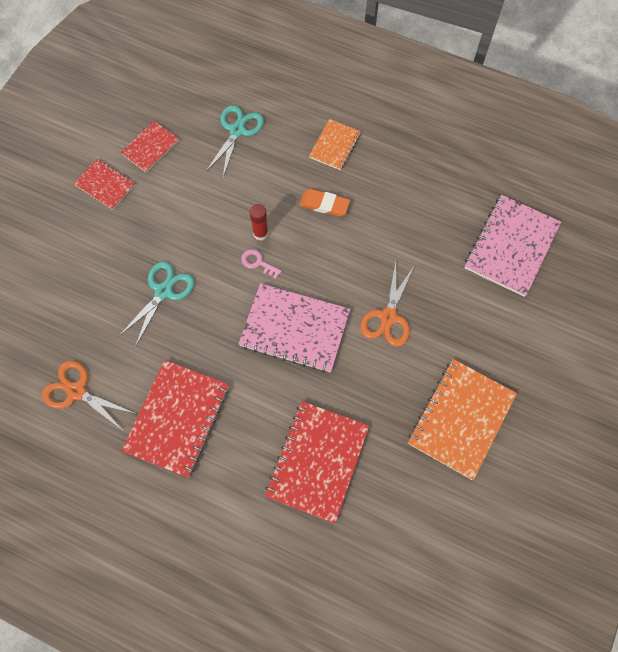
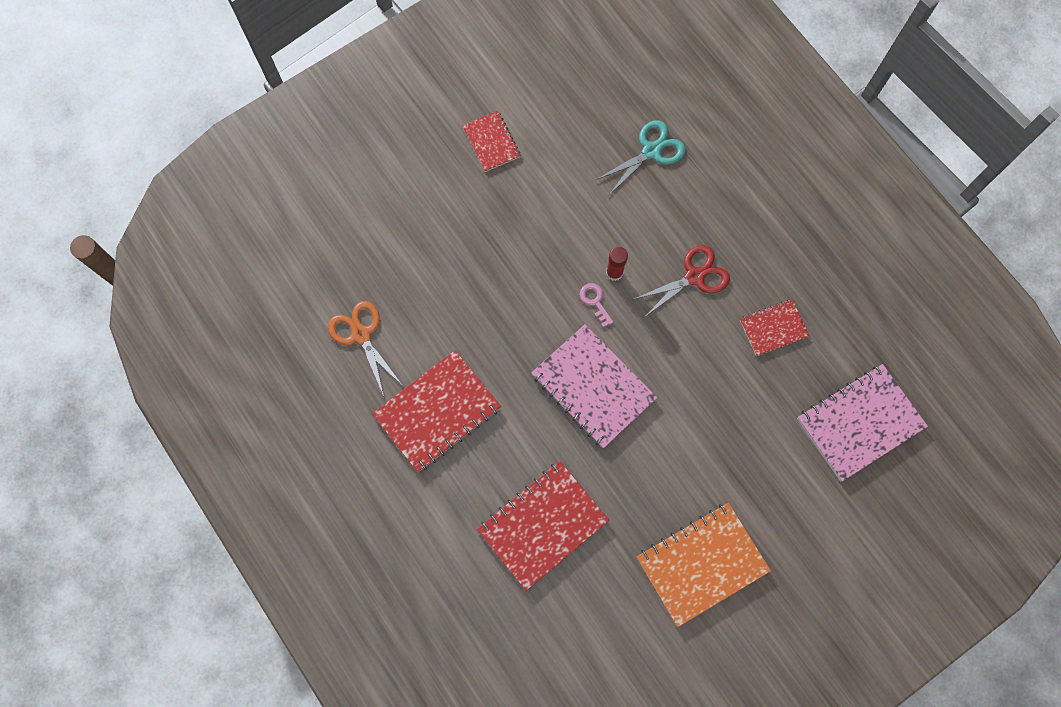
camera: 30 degrees right, 5 degrees up
turquoise scissors [119,262,195,347] -> none
red notebook [120,121,179,172] -> red notebook moved to [740,299,810,356]
orange eraser [299,189,350,217] -> red scissors [632,245,730,316]
orange notebook [309,119,361,170] -> none
orange scissors [360,262,414,347] -> none

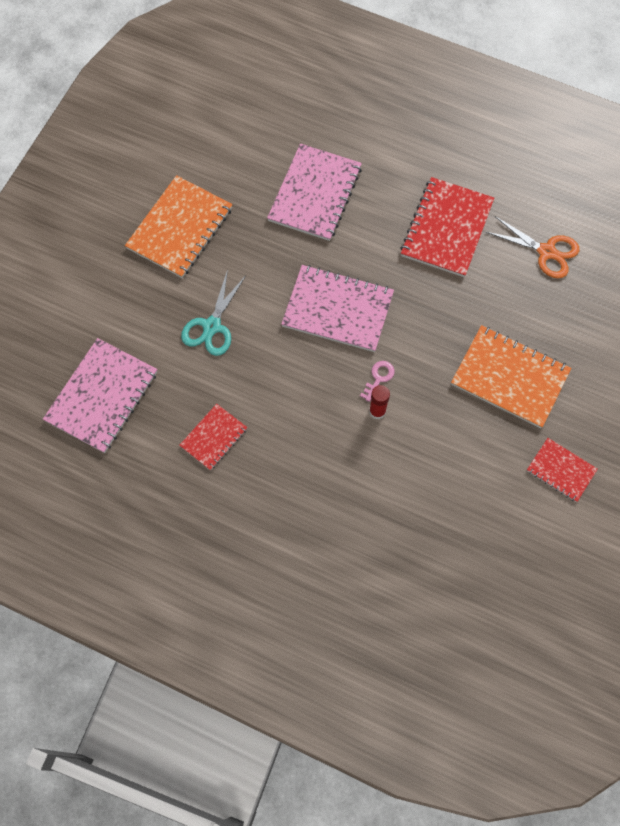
camera: 150 degrees right, 5 degrees down
red notebook [477,461,609,591] -> pink notebook [267,144,362,241]
pink key [580,283,613,327] -> pink key turned 90 degrees counterclockwise [360,361,395,402]
turquoise scissors [596,120,686,195] -> turquoise scissors moved to [181,269,246,356]
red scissors [632,245,730,316] -> none
none -> orange notebook [451,325,571,428]

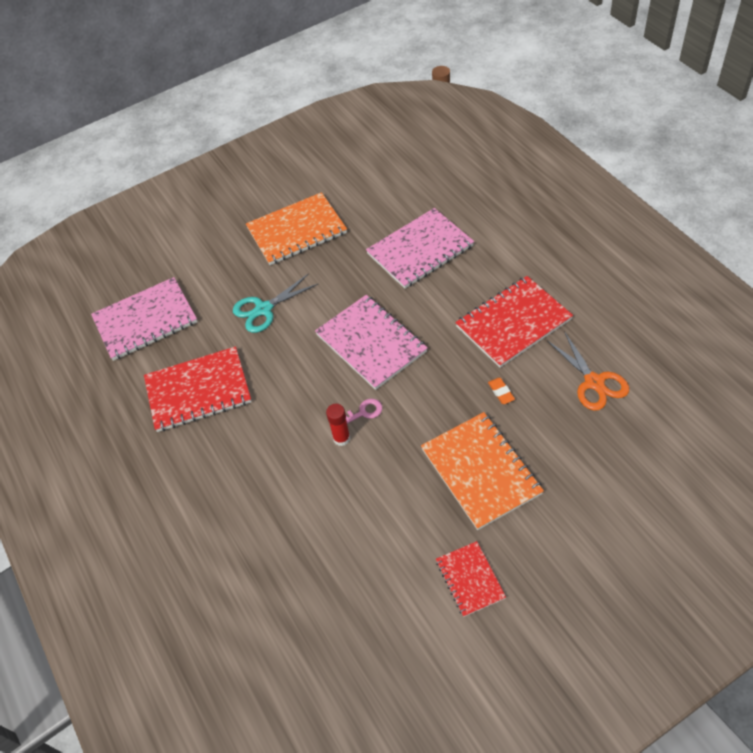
camera: 40 degrees right, 15 degrees down
red notebook [179,404,248,471] -> red notebook [144,346,252,432], size x1.77
none -> orange eraser [488,378,515,404]

